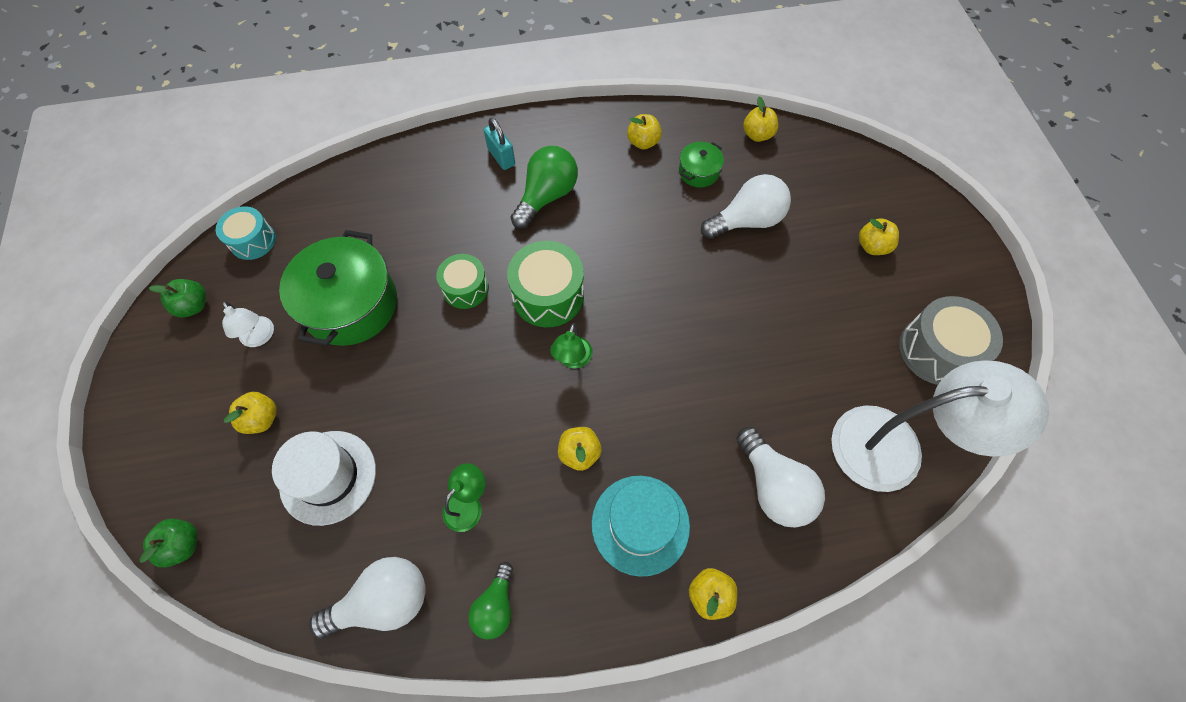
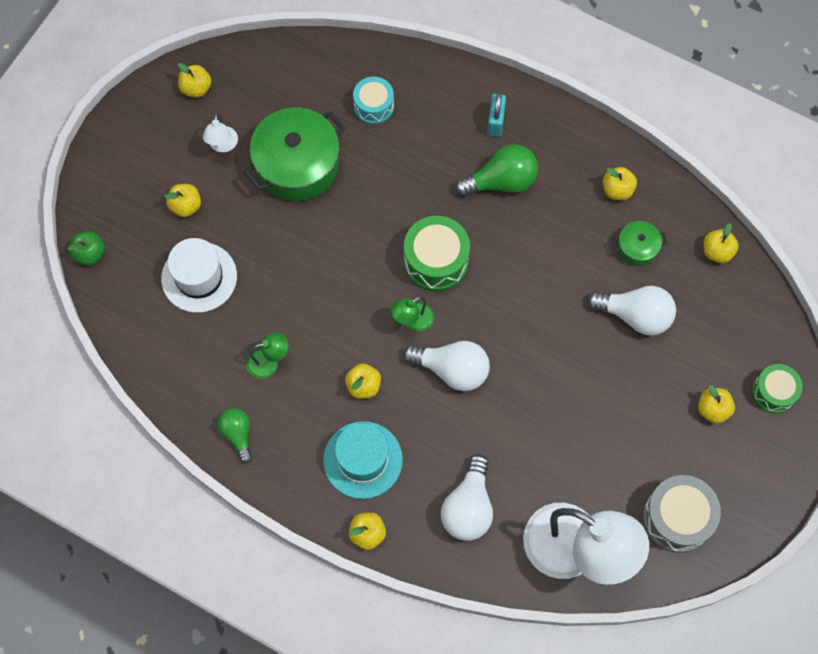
camera: 40 degrees right, 5 degrees up
green apple [149,279,206,317] -> yellow apple [178,63,212,98]
turquoise drum [216,206,276,260] -> turquoise drum moved to [353,77,394,124]
white light bulb [309,557,426,638] -> white light bulb moved to [403,341,490,391]
green drum [436,254,489,309] -> green drum moved to [752,364,803,413]
green light bulb [468,562,513,639] -> green light bulb turned 105 degrees clockwise [218,408,252,463]

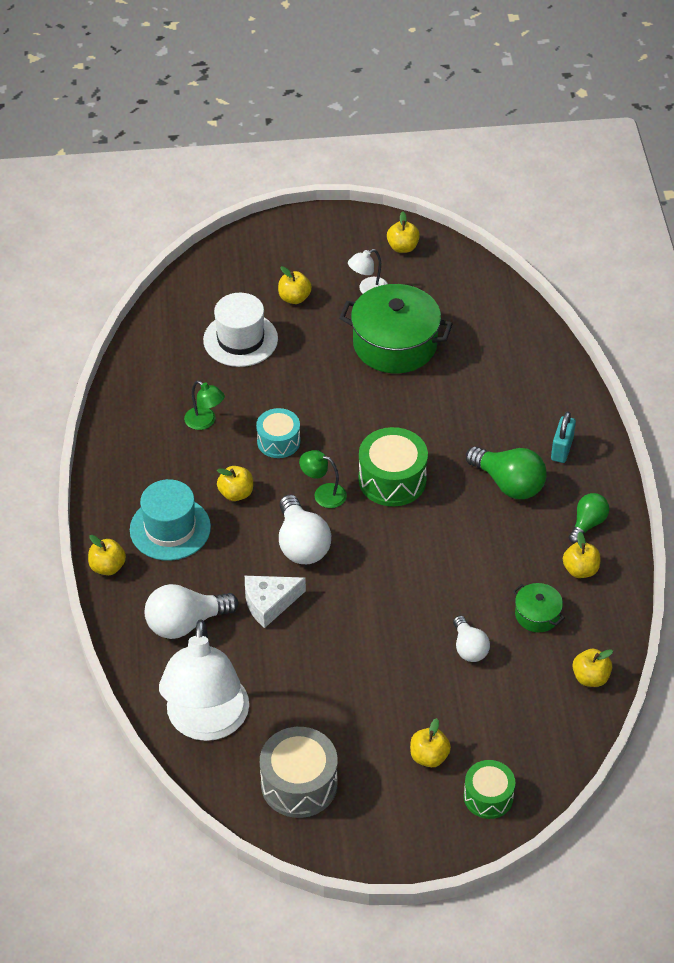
camera: 55 degrees right, 20 degrees down
green apple [68,231,105,266] -> none
green light bulb [218,408,252,463] -> green light bulb moved to [569,493,609,544]
turquoise drum [353,77,394,124] -> turquoise drum moved to [256,408,300,458]
turquoise padlock [487,93,506,137] -> turquoise padlock turned 45 degrees counterclockwise [551,411,576,463]
white light bulb [587,286,676,336] -> white light bulb [453,615,490,662], size x0.62
none -> white cheese [245,576,306,628]

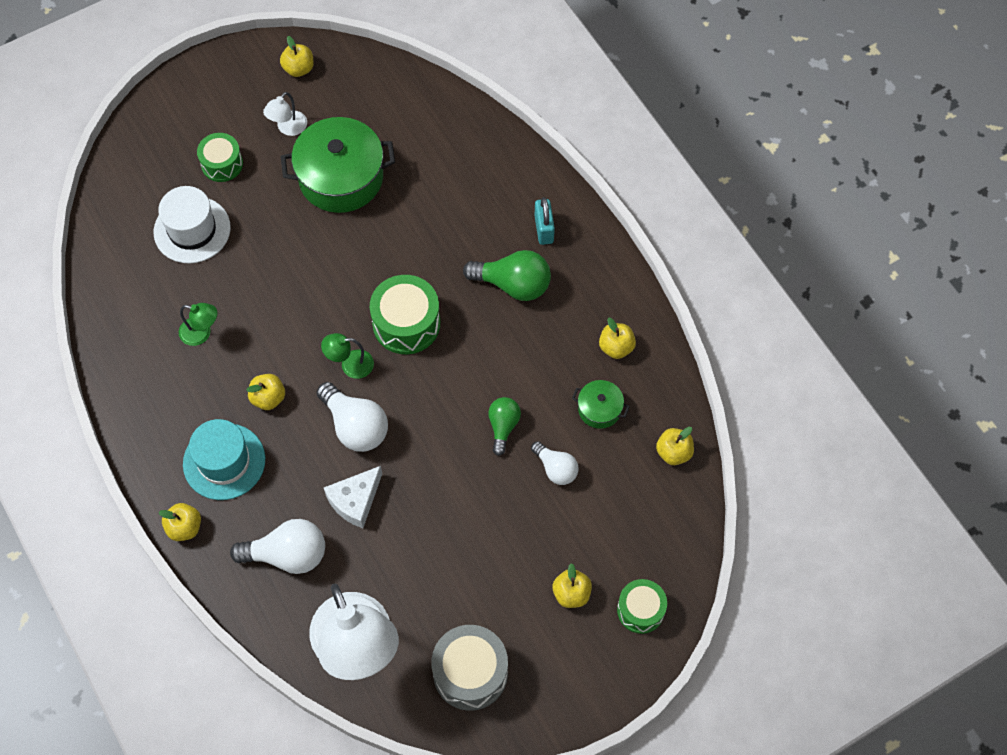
camera: 25 degrees left, 15 degrees up
white light bulb [145,584,238,639] -> white light bulb turned 135 degrees counterclockwise [230,519,325,574]
turquoise drum [256,408,300,458] -> none
yellow apple [278,266,312,304] -> green drum [197,133,243,182]
green light bulb [569,493,609,544] -> green light bulb moved to [488,397,521,456]

